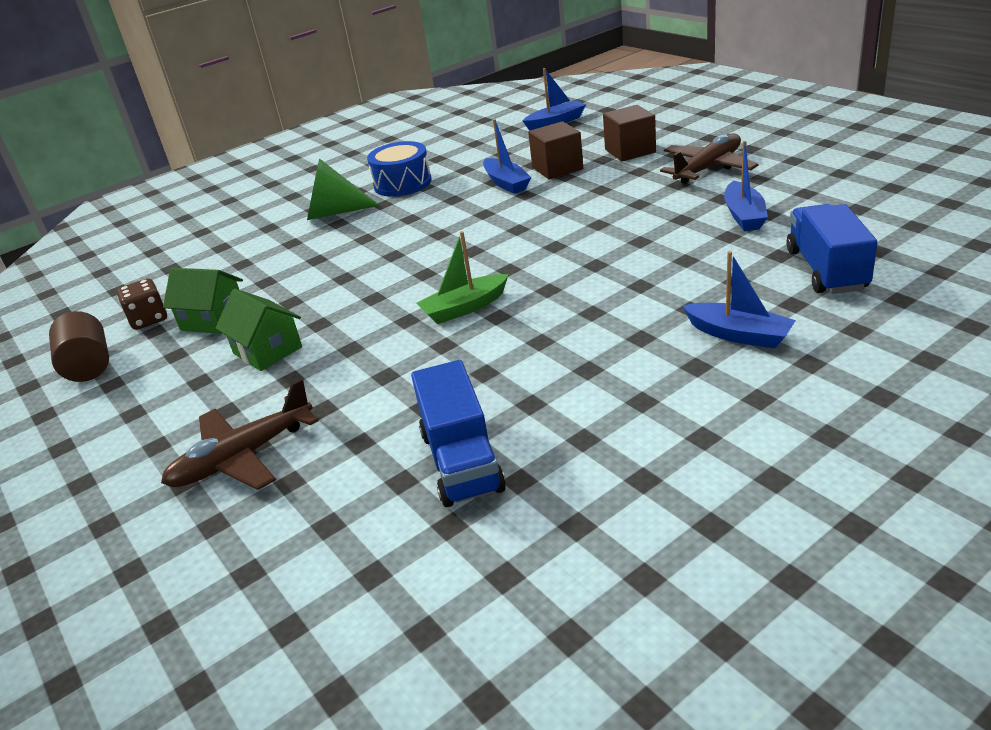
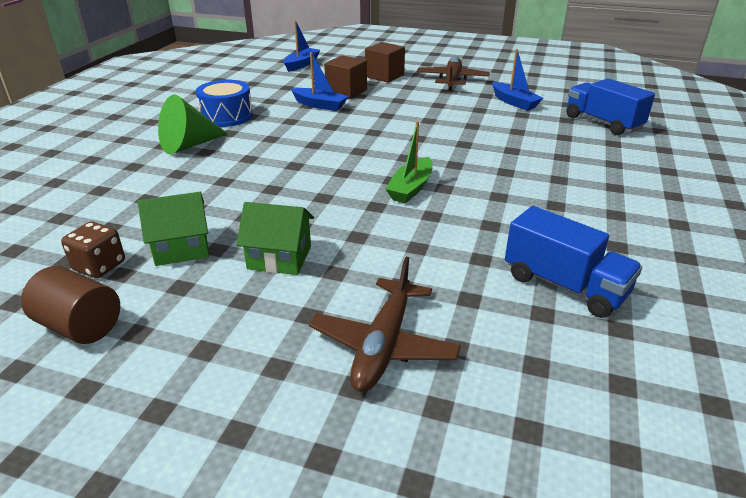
camera: 40 degrees left, 0 degrees up
blue boat [682,251,796,349] -> none

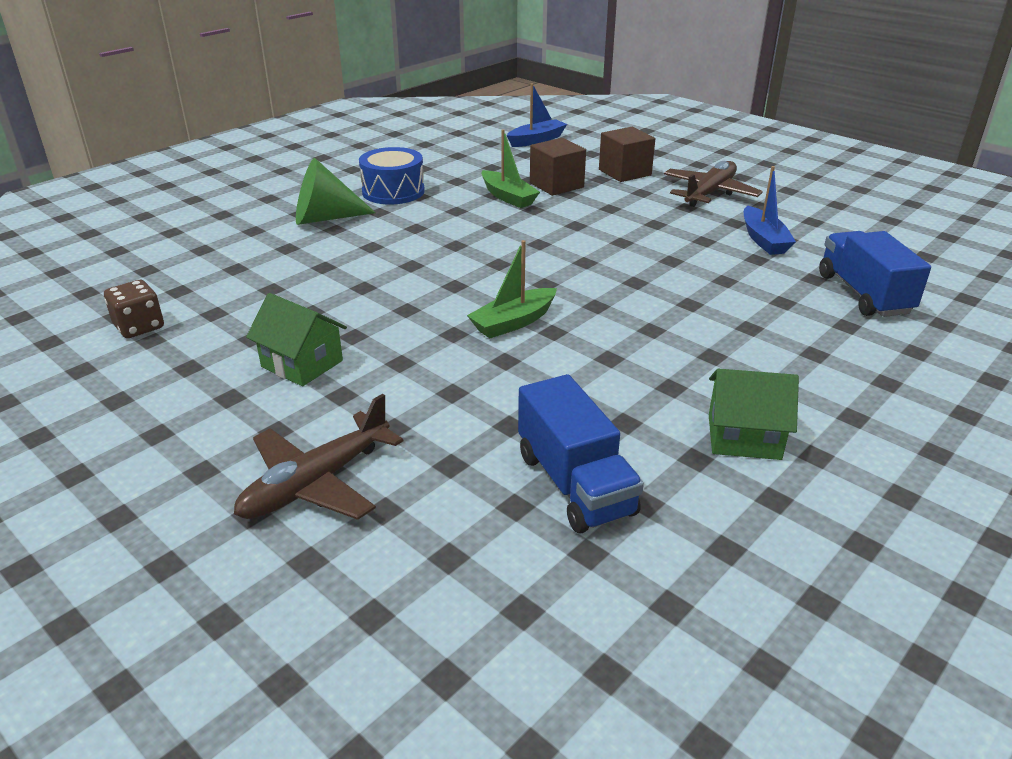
camera: 25 degrees right, 0 degrees up
brown cylinder [21,266,120,344] -> none
green house [138,192,209,266] -> green house moved to [709,369,799,460]
blue boat [291,52,348,111] -> green boat [482,129,540,208]

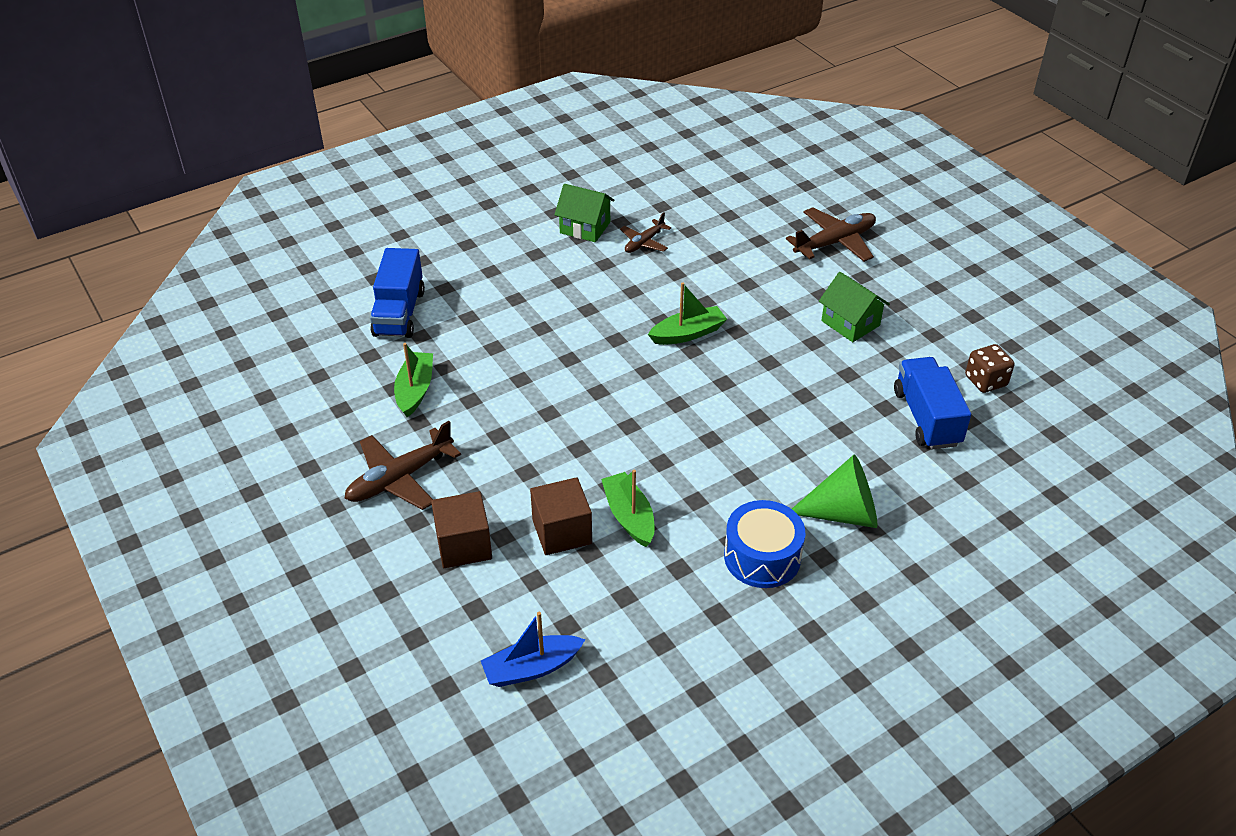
camera: 165 degrees left, 10 degrees up
blue truck [518,374,644,534] -> blue truck moved to [894,357,971,449]
blue boat [744,166,796,255] -> green boat [394,343,433,417]
none -> brown plane [620,213,671,253]

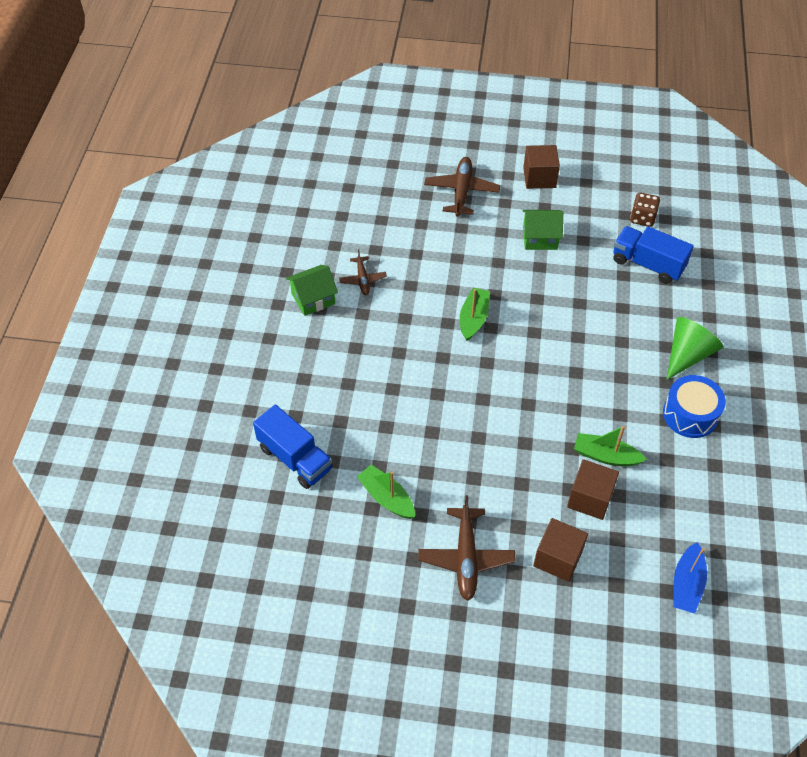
camera: 50 degrees left, 10 degrees up
none -> brown cube [523,145,560,189]

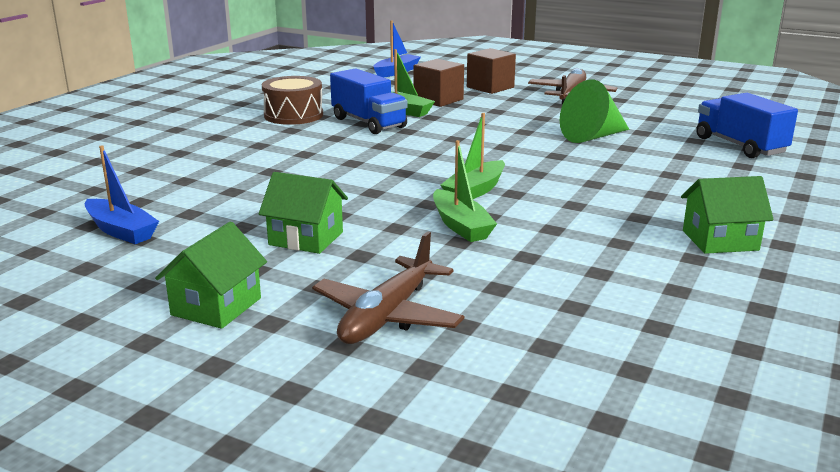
camera: 160 degrees left, 30 degrees down
brown plane [339,249,387,295] -> none
green boat [357,465,415,519] -> green boat moved to [433,140,497,242]
brown cube [523,145,560,189] -> green house [155,222,267,329]
blue truck [613,226,694,284] -> blue truck moved to [330,68,407,134]
brown dice [630,192,660,227] -> blue boat [85,145,159,244]
blue drum [663,375,726,438] -> brown drum [262,76,323,125]
green cone [666,317,723,380] -> green cone moved to [560,80,629,143]

